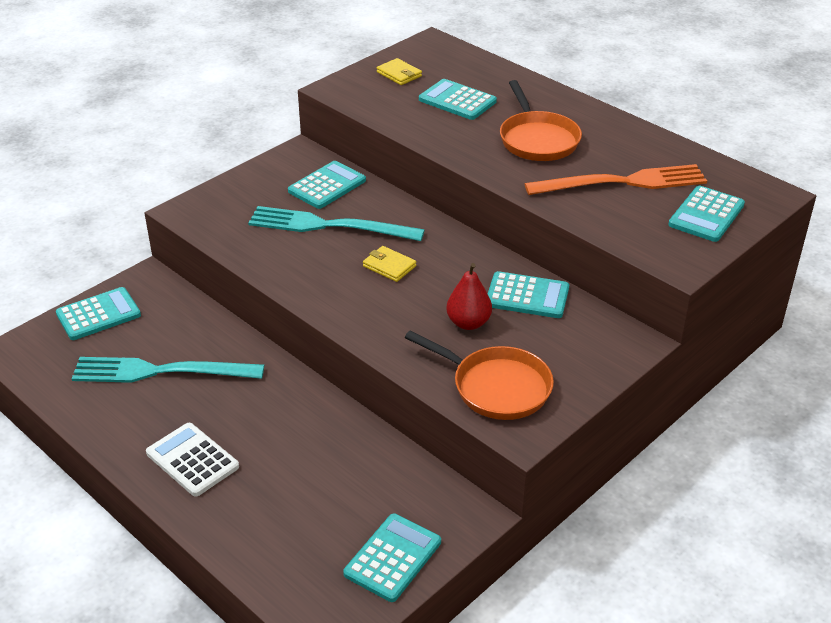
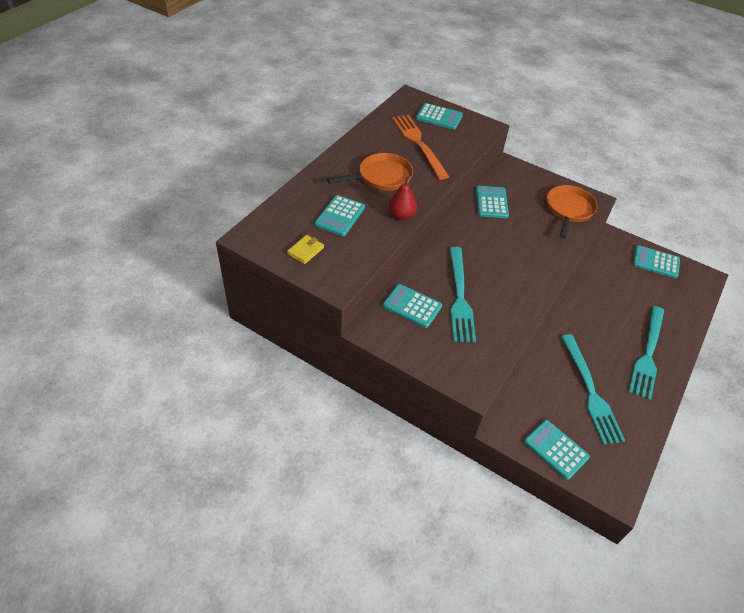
camera: 105 degrees left, 10 degrees up
white calculator [146,423,239,497] -> turquoise fork [629,306,664,400]
yellow wallet [363,246,416,282] -> none
red pear [446,263,492,330] -> red pear moved to [389,176,417,220]

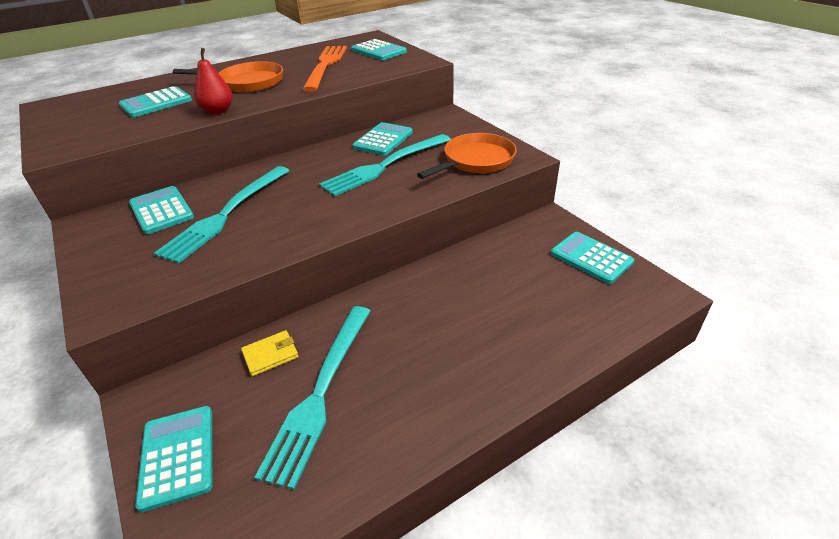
camera: 30 degrees right, 10 degrees down
yellow wallet [287,235,324,264] -> yellow wallet moved to [241,330,298,376]
turquoise fork [629,306,664,400] -> turquoise fork moved to [319,134,451,196]

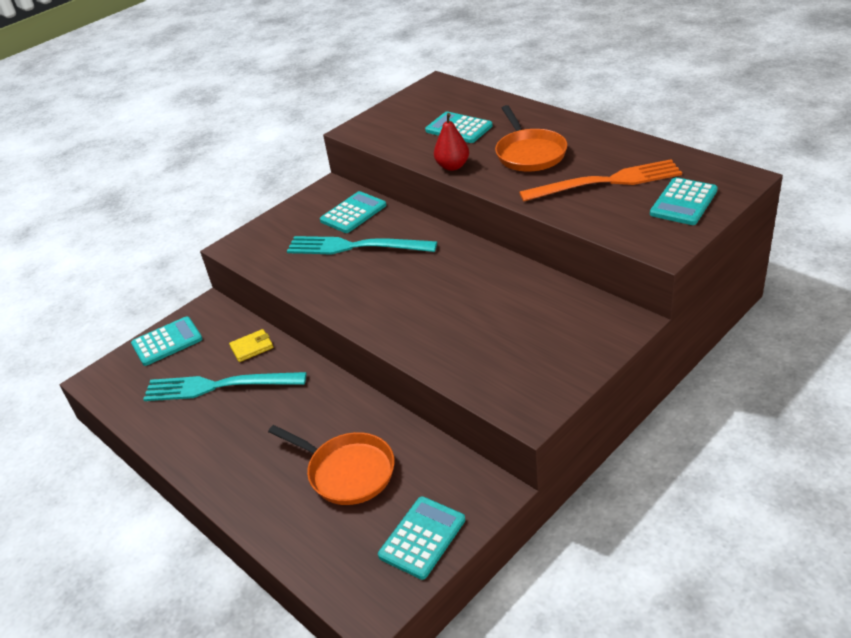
camera: 80 degrees right, 0 degrees up
yellow wallet [241,330,298,376] -> yellow wallet turned 75 degrees counterclockwise [229,329,273,362]
turquoise fork [319,134,451,196] -> none
turquoise calculator [353,122,413,156] -> none
orange pan [417,133,517,179] -> orange pan moved to [268,425,395,505]

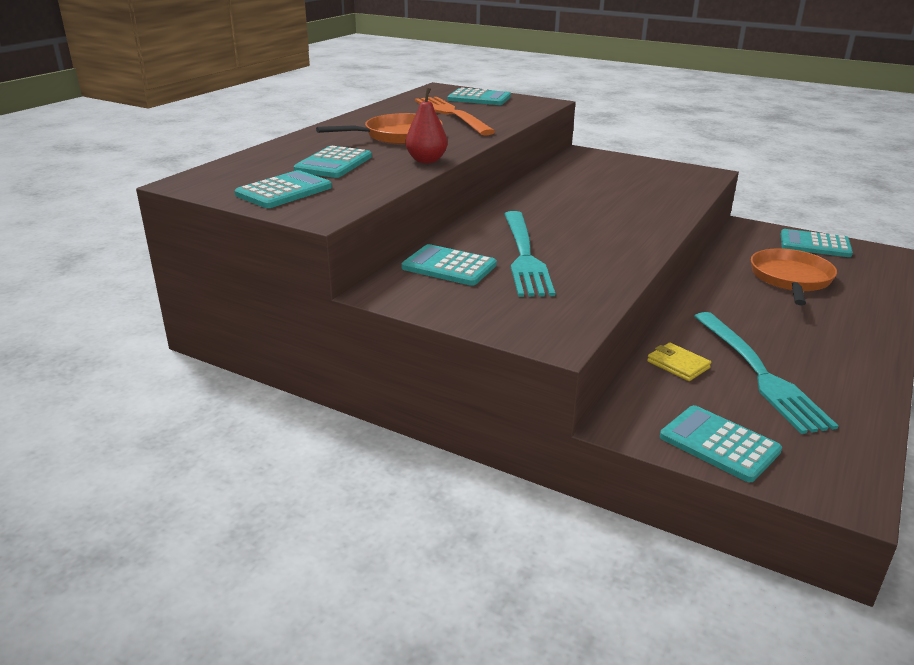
camera: 110 degrees left, 10 degrees down
none -> turquoise calculator [235,170,332,208]

